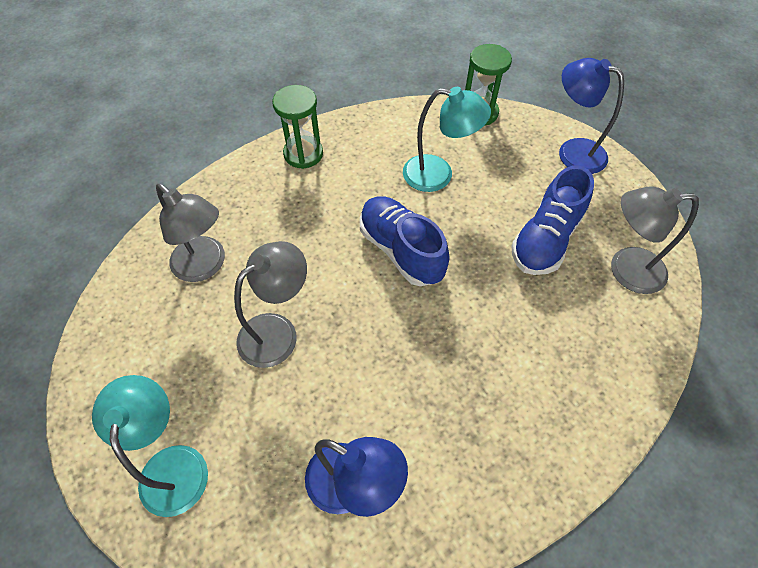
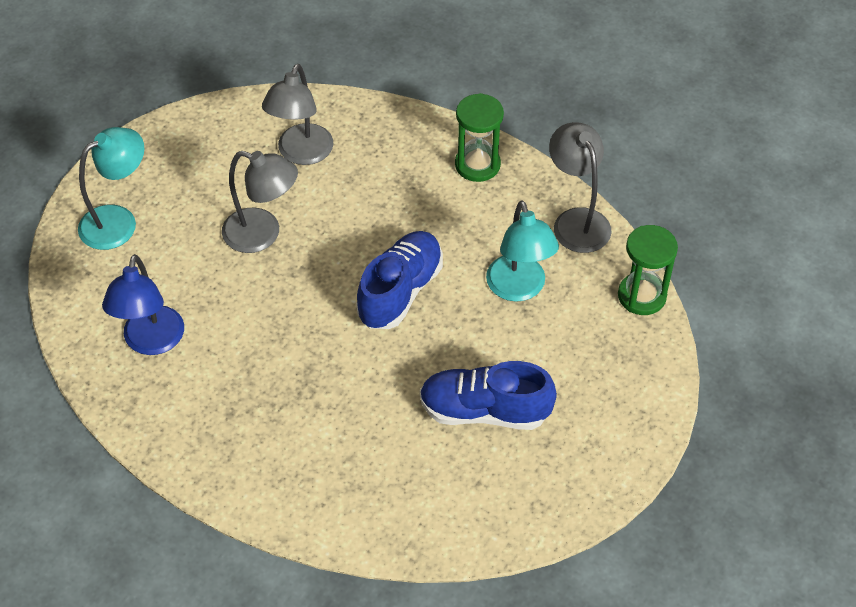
camera: 65 degrees right, 5 degrees down
blue lamp [559,58,624,174] -> none
grey lamp [611,186,699,294] -> grey lamp moved to [549,122,611,253]

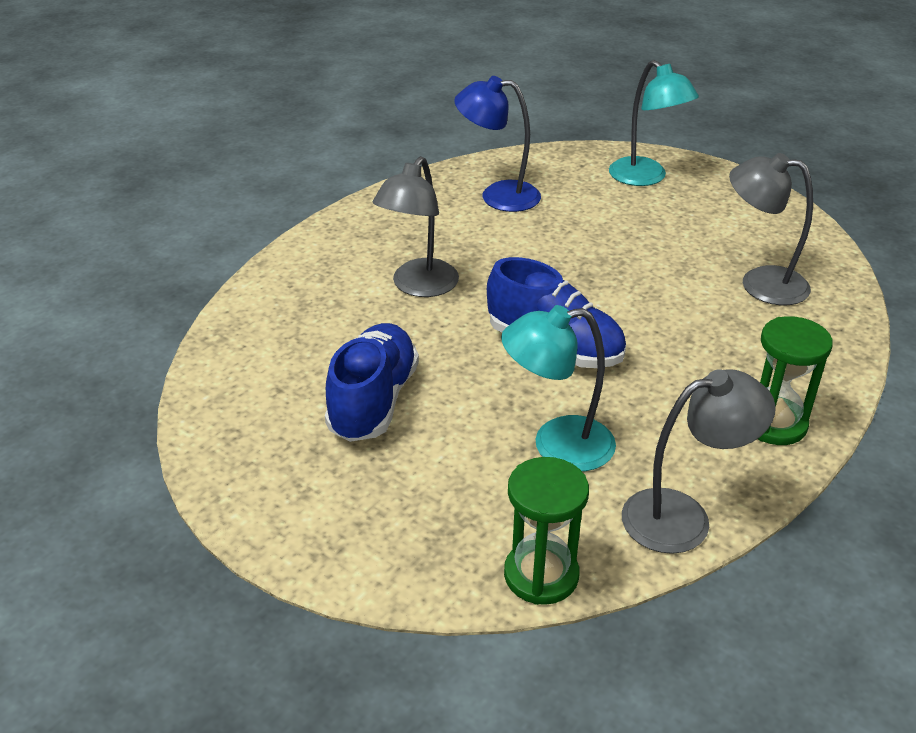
camera: 95 degrees right, 15 degrees down
grey lamp [222,151,298,253] -> grey lamp moved to [373,156,459,297]

